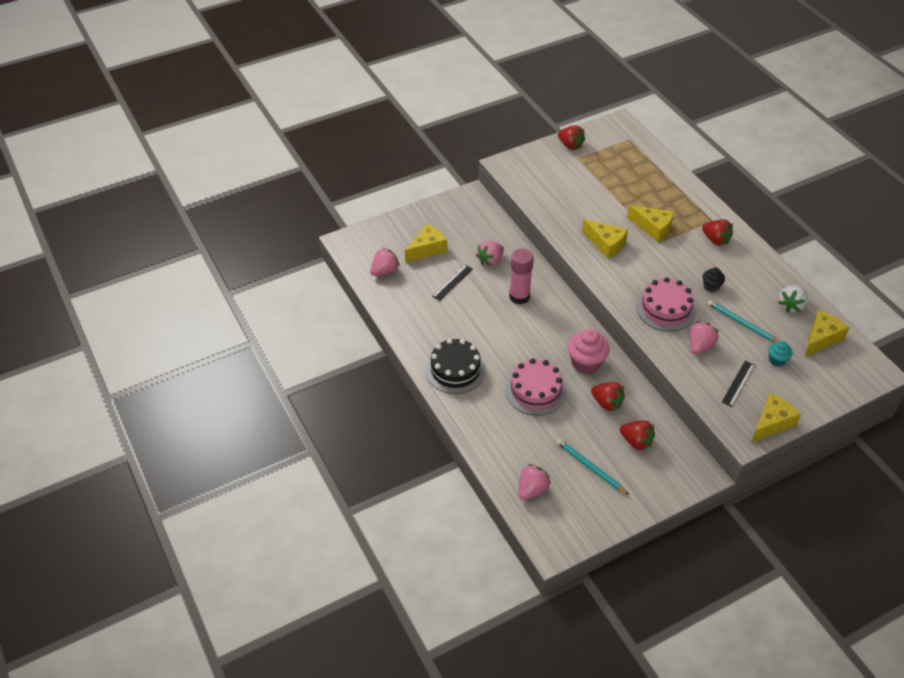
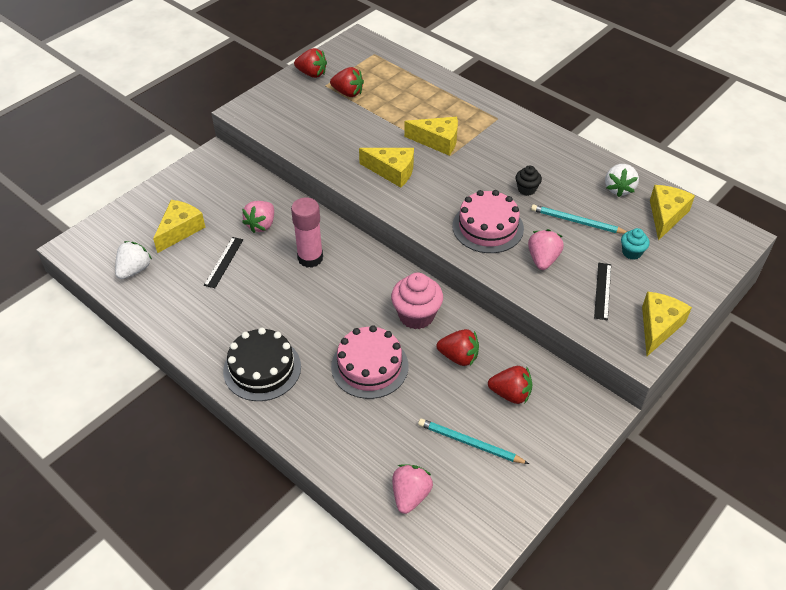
camera: 20 degrees left, 0 degrees up
pink strawberry [370,248,400,276] -> white strawberry [115,241,152,279]
red strawberry [702,219,733,246] -> red strawberry moved to [330,67,364,97]

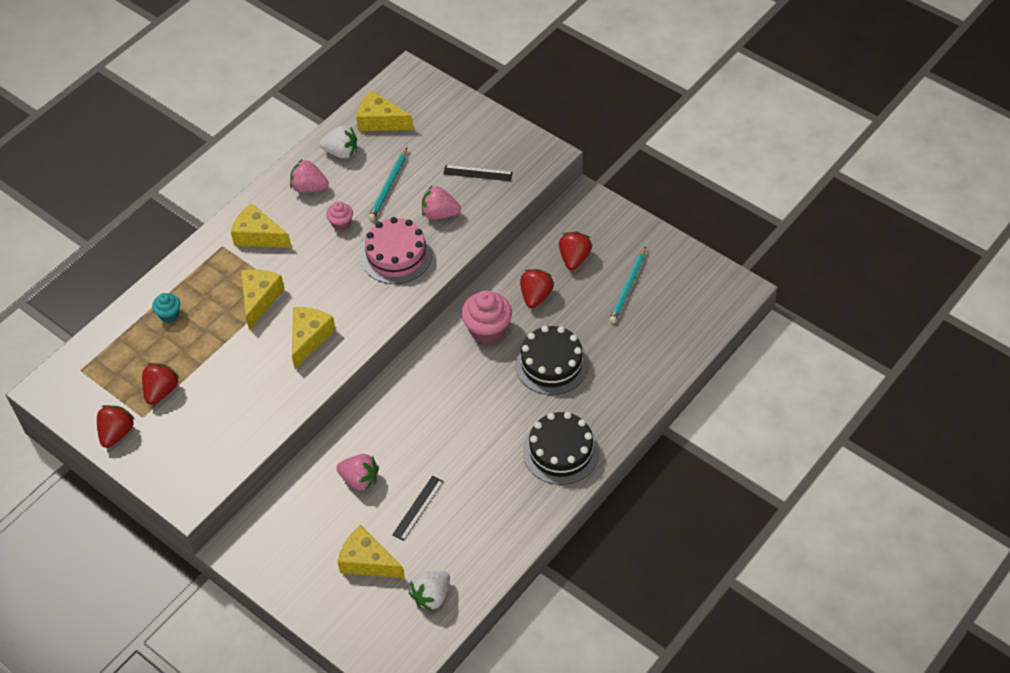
camera: 90 degrees left, 5 degrees up
white strawberry [115,241,152,279] -> white strawberry turned 75 degrees counterclockwise [409,571,450,611]
black ruler [204,237,243,288] -> black ruler turned 75 degrees counterclockwise [392,476,444,541]
pink glue stick [291,197,323,268] -> none
pink cake [331,325,408,399] -> black cake [515,326,589,395]
pink strawberry [392,464,433,514] -> pink strawberry moved to [290,159,329,193]
black cupcake [515,165,542,196] -> pink cupcake [326,201,353,231]
turquoise cupcake [621,228,649,260] -> turquoise cupcake moved to [152,293,180,323]
yellow cheese [642,292,692,356] -> yellow cheese moved to [231,203,292,248]

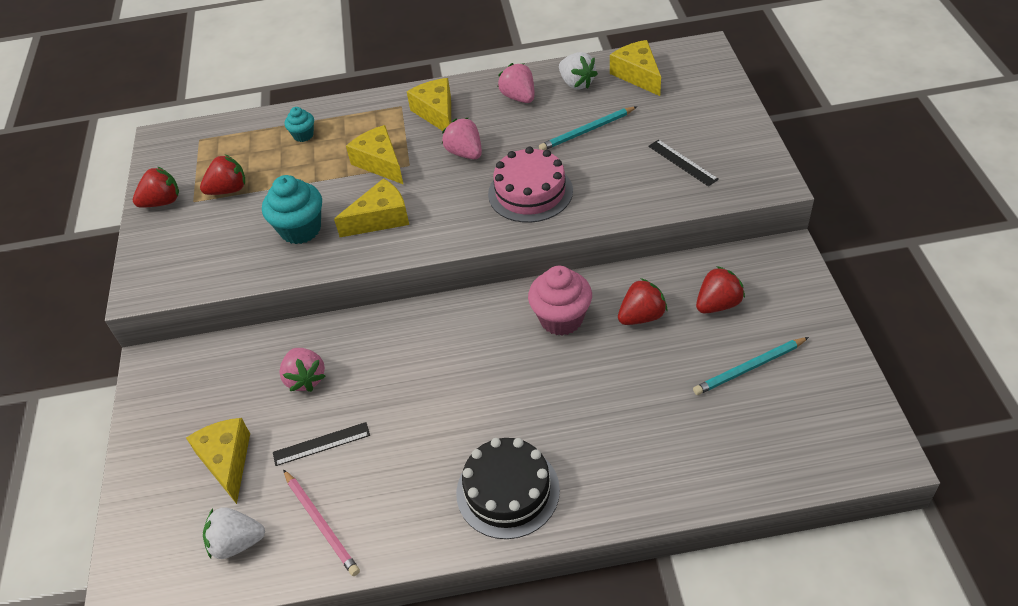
camera: 45 degrees right, 5 degrees down
yellow cheese [241,269,285,331] -> yellow cheese turned 90 degrees counterclockwise [346,125,404,185]
pink cupcake [326,201,353,231] -> none
pink strawberry [422,186,461,220] -> pink strawberry moved to [442,118,482,159]
black cake [515,326,589,395] -> none
none -> turquoise cupcake [262,175,322,244]
none -> pink pencil [283,469,360,576]

